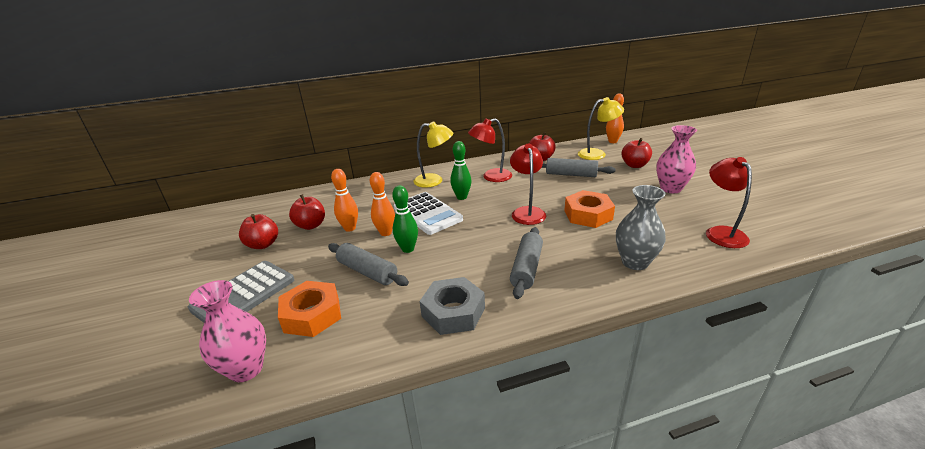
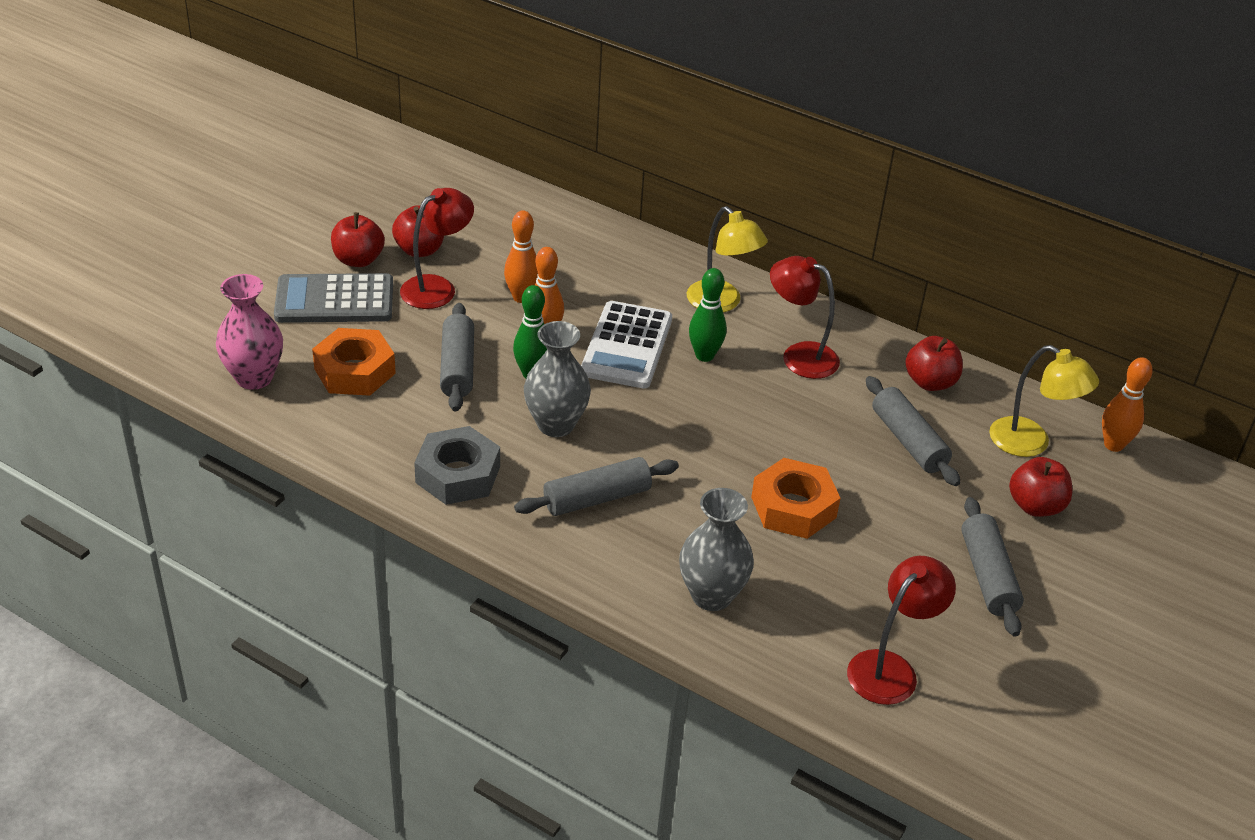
camera: 45 degrees right, 10 degrees up
red apple [289,194,325,230] -> red apple moved to [331,212,385,267]
red lamp [510,143,546,225] -> red lamp moved to [400,188,474,309]
pink vase [656,125,697,193] -> grey rolling pin [961,497,1024,637]
none -> grey vase [524,321,591,437]

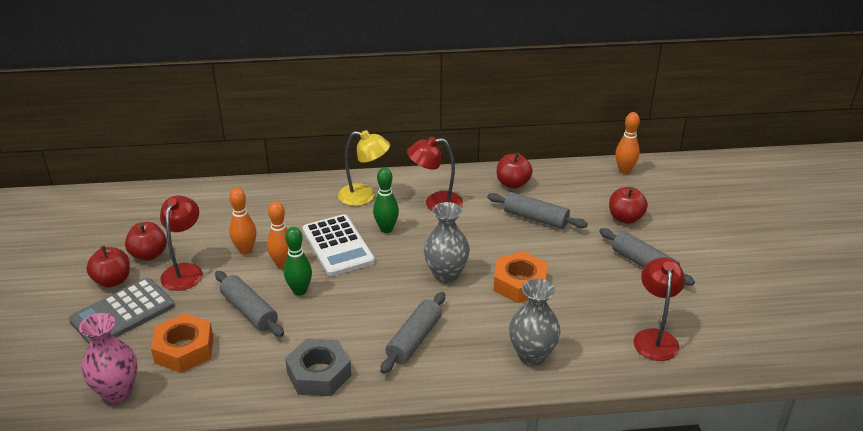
camera: 35 degrees left, 5 degrees down
grey vase [524,321,591,437] -> grey vase moved to [424,202,470,283]
yellow lamp [989,345,1099,457] -> none

